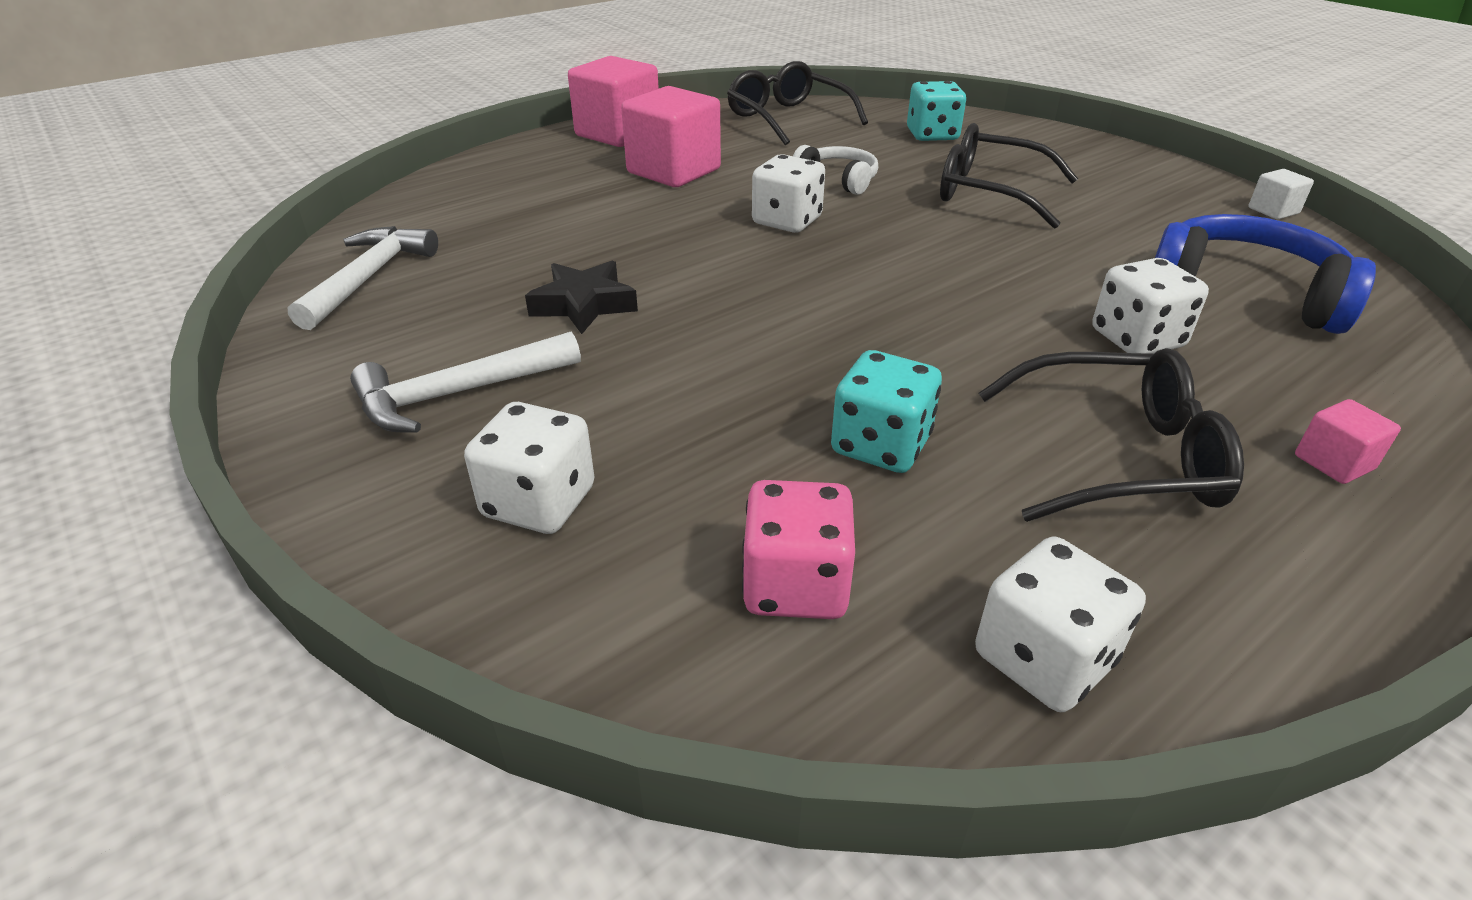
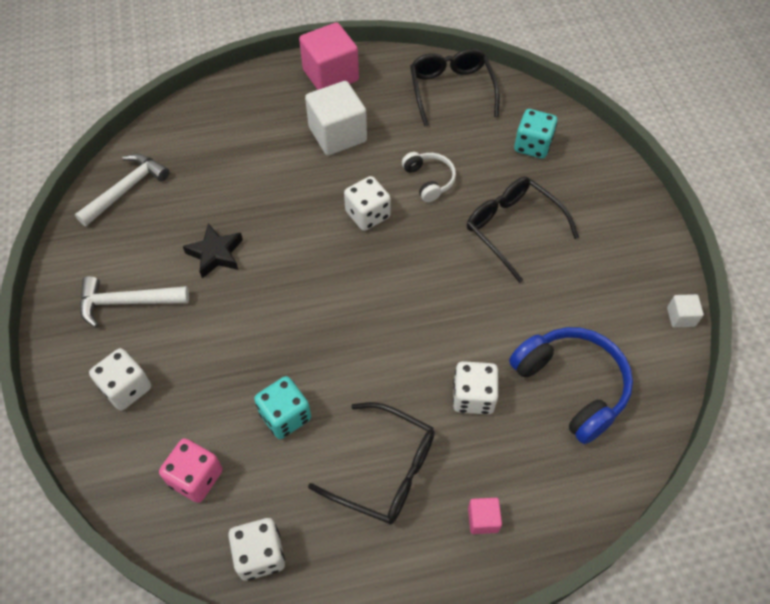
camera: 25 degrees right, 20 degrees up
pink cube [621,86,721,187] -> white cube [305,81,367,155]

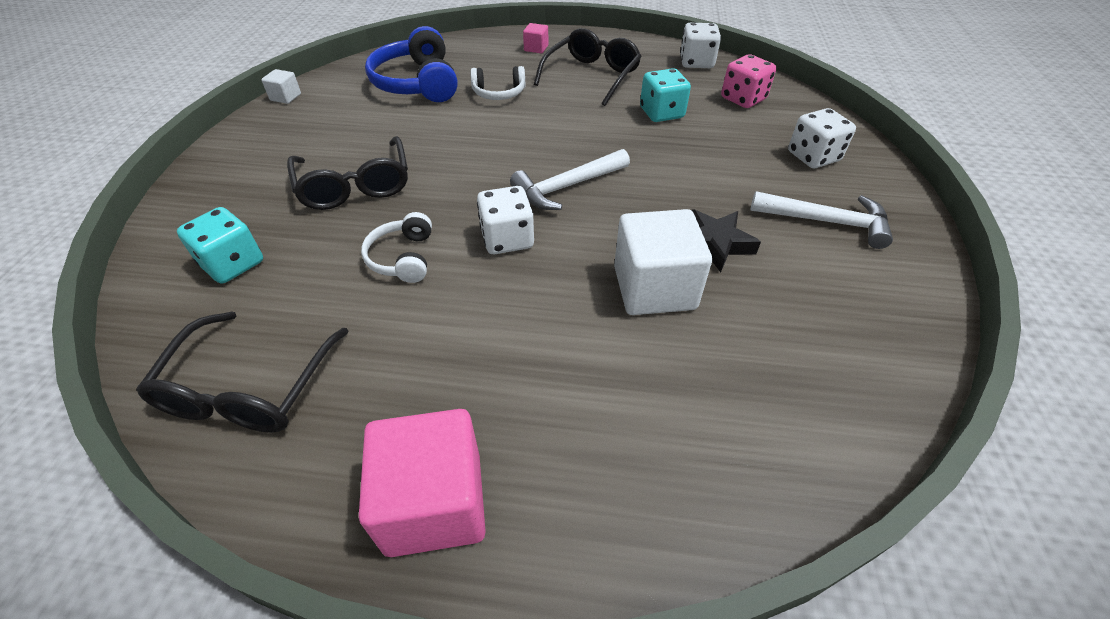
camera: 160 degrees left, 10 degrees down
white hammer [75,153,169,226] -> white hammer moved to [510,149,630,210]
white cube [305,81,367,155] -> white cube moved to [614,209,712,315]
black glasses [308,402,435,525] -> black glasses turned 75 degrees clockwise [534,28,642,106]
white dice [453,361,499,415] -> white headphones [470,66,525,100]

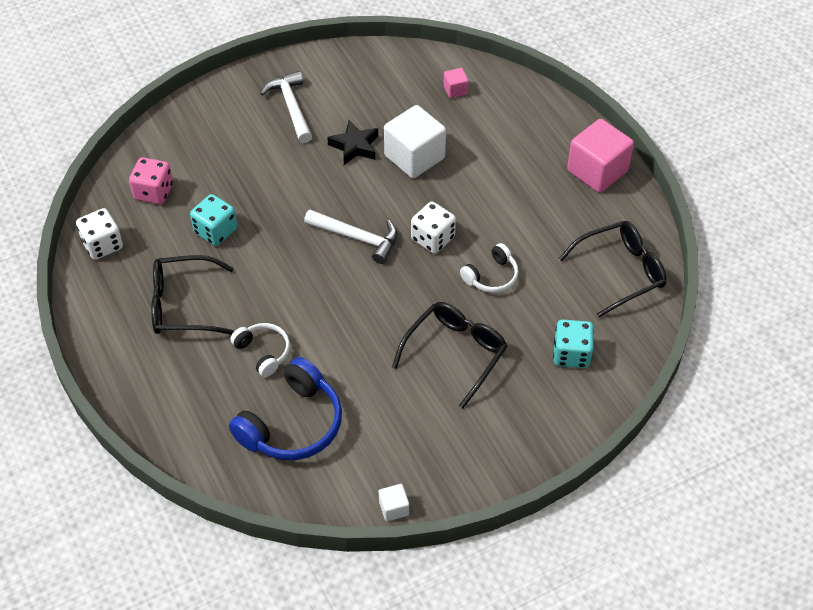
camera: 125 degrees left, 5 degrees up
pink cube [523,23,548,53] -> pink cube moved to [443,68,469,98]
white dice [788,108,856,168] -> none

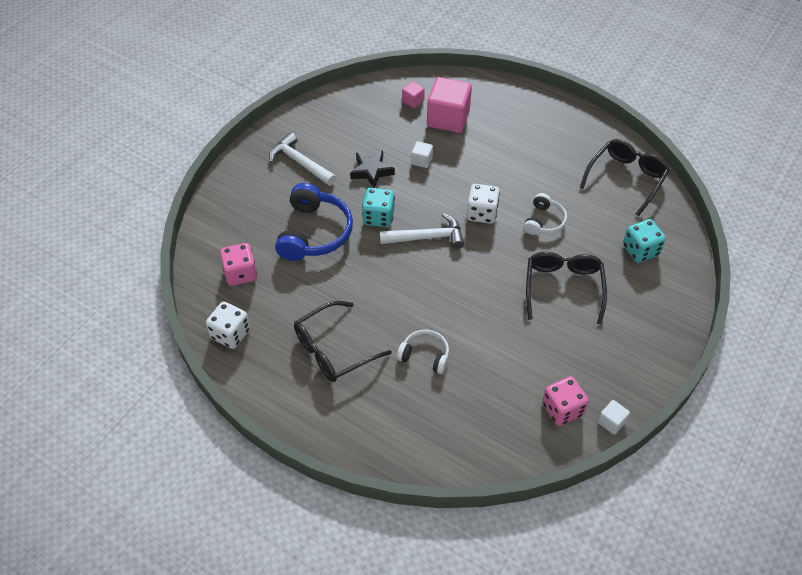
camera: 30 degrees left, 0 degrees up
turquoise dice [190,194,237,246] -> turquoise dice moved to [362,188,395,227]
blue headphones [229,357,342,460] -> blue headphones moved to [275,183,353,261]
white cube [384,105,446,178] -> white cube [411,141,433,168], size x0.46
pink cube [567,119,634,193] -> pink cube moved to [427,77,472,133]
none -> pink dice [542,376,589,426]

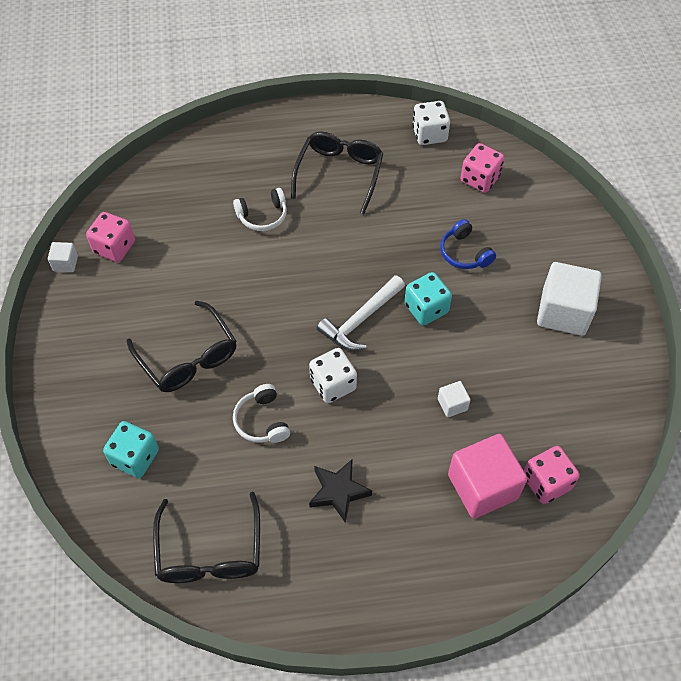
camera: 140 degrees right, 5 degrees up
white hammer [269,132,336,186] -> white cube [537,262,602,336]
blue headphones [275,183,353,261] -> blue headphones [440,219,496,269], size x0.56
black star [350,150,395,188] -> black star moved to [309,460,372,523]
pink cube [402,81,425,108] -> pink dice [524,446,580,504]

